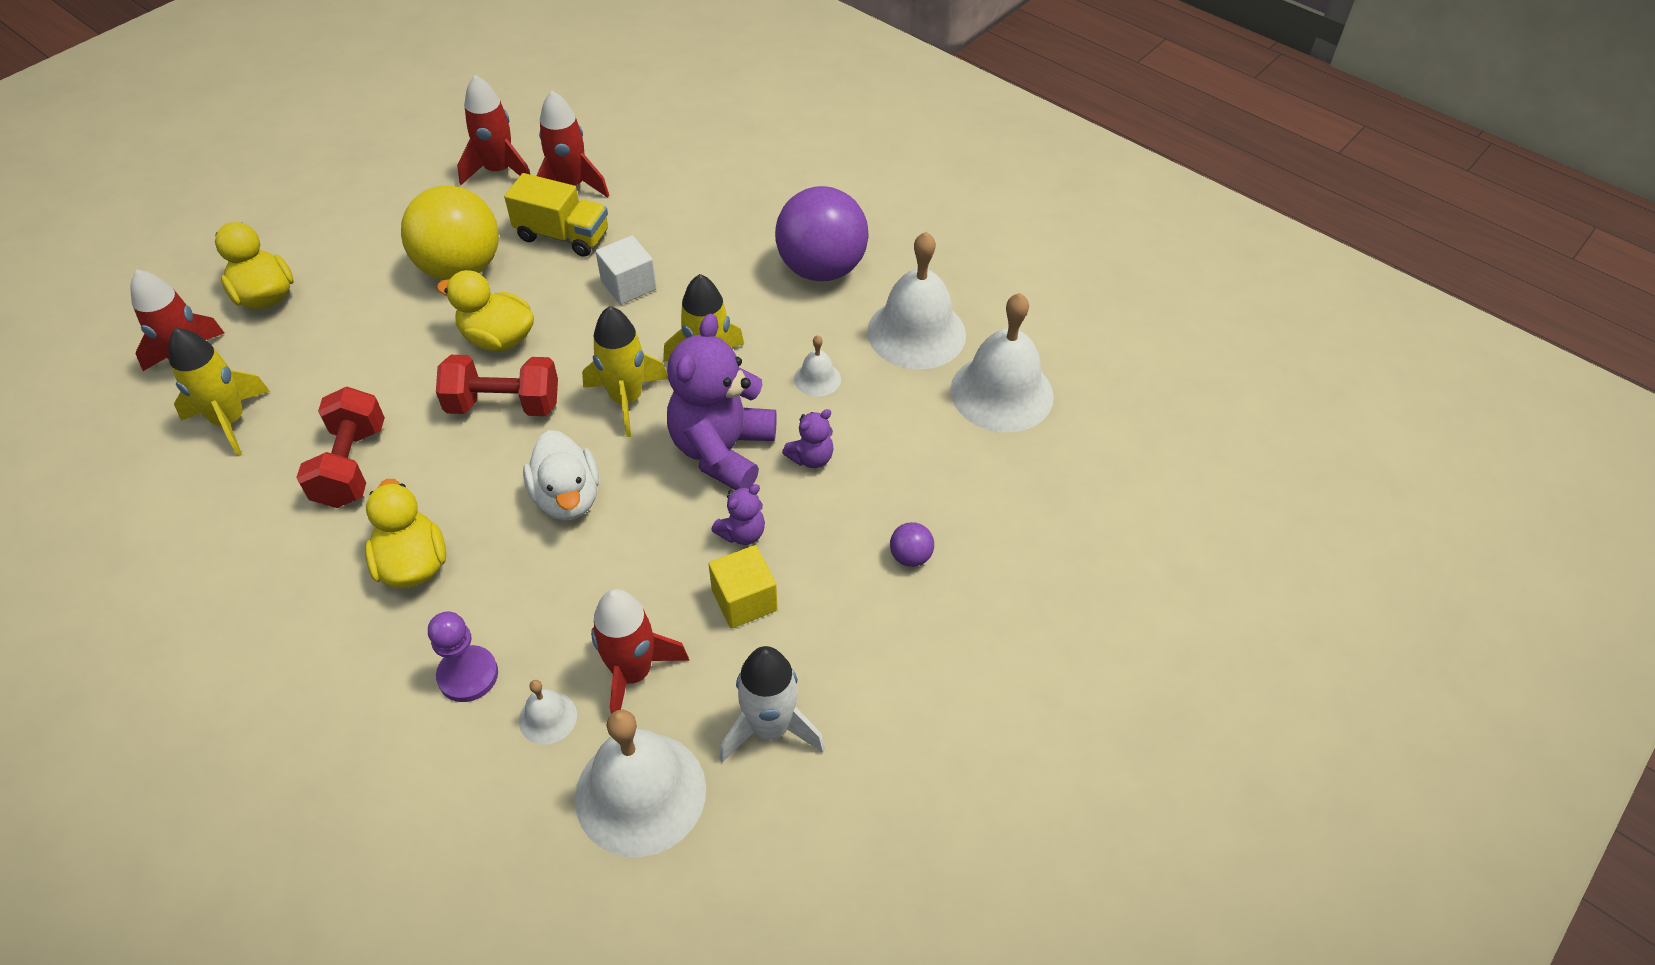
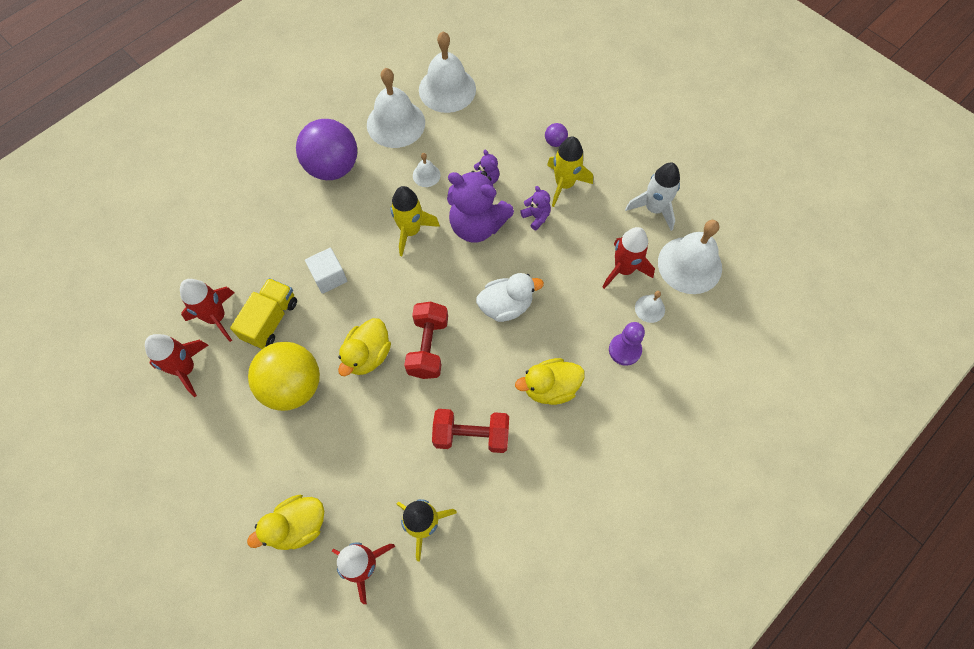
camera: 85 degrees left, 15 degrees up
yellow rocket [582,306,668,437] -> yellow rocket moved to [547,136,593,207]
yellow cube [709,545,778,628] -> none

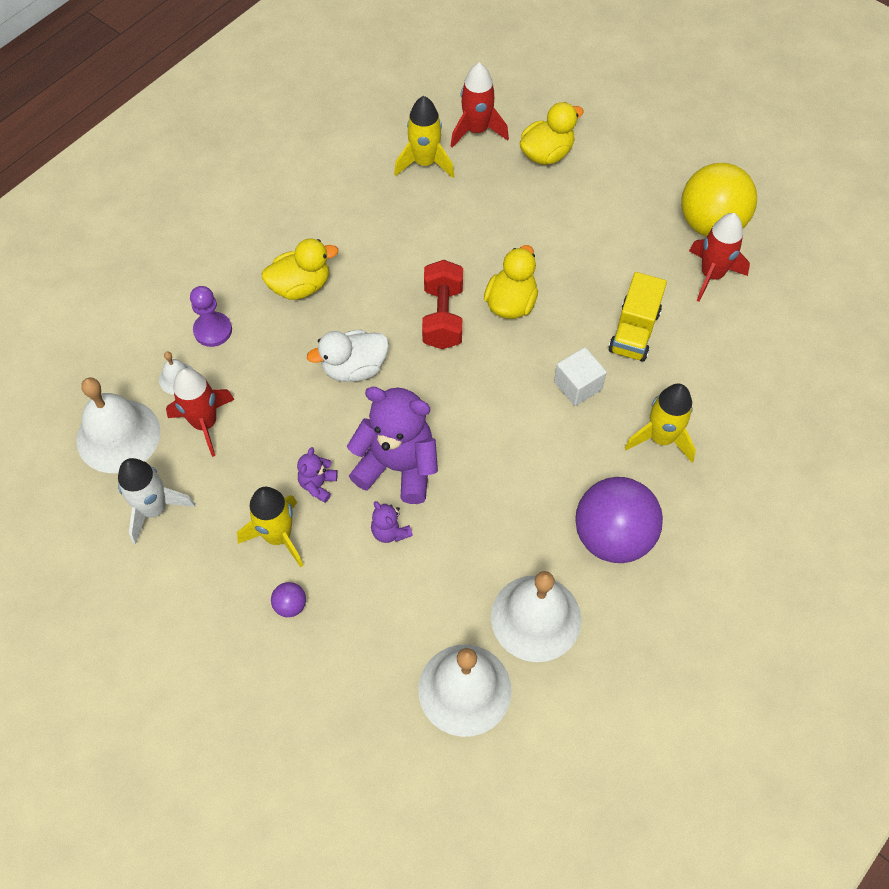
camera: 175 degrees right, 5 degrees down
red rocket [180,279,235,342] -> none
yellow ball [248,342,320,411] -> yellow ball moved to [681,163,757,237]
yellow rocket [391,186,440,256] -> yellow rocket moved to [625,383,696,463]
white bell [413,153,440,187] -> none
red dumbbell [432,409,509,453] -> none
purple teddy bear [520,186,551,230] -> purple teddy bear turned 60 degrees clockwise [297,447,337,503]

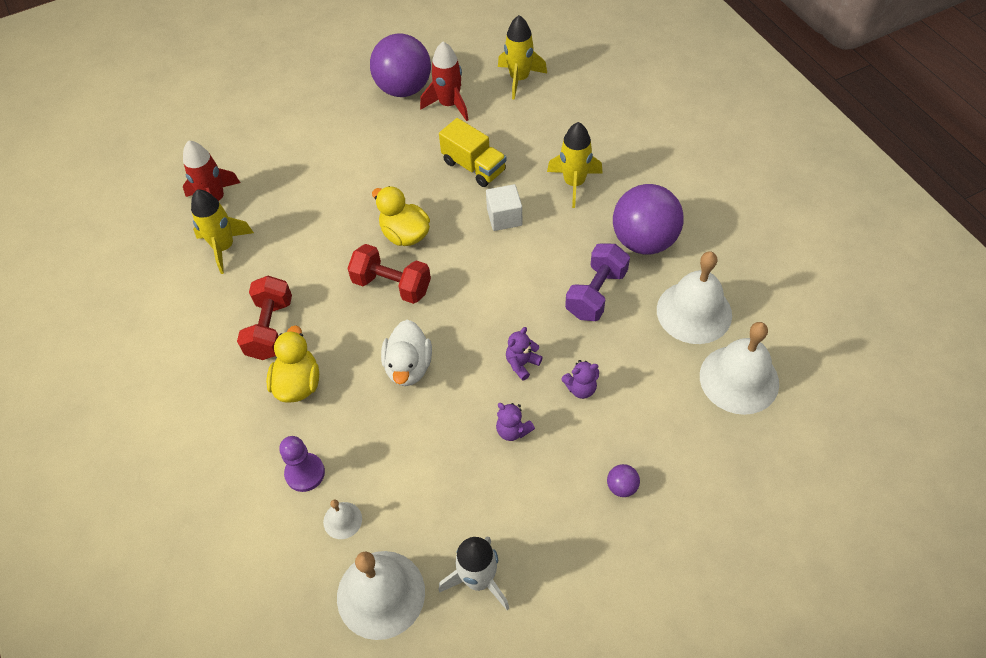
camera: 65 degrees left, 5 degrees down
red rocket [166,368,235,457] -> none
yellow rocket [237,487,303,567] -> yellow rocket moved to [498,15,547,100]
purple teddy bear [347,387,438,504] -> purple teddy bear [506,327,543,381], size x0.45
yellow duck [520,102,584,165] -> none
yellow ball [681,163,757,237] -> purple ball [370,33,431,97]
none -> red dumbbell [237,276,292,360]
none -> purple dumbbell [565,244,630,321]

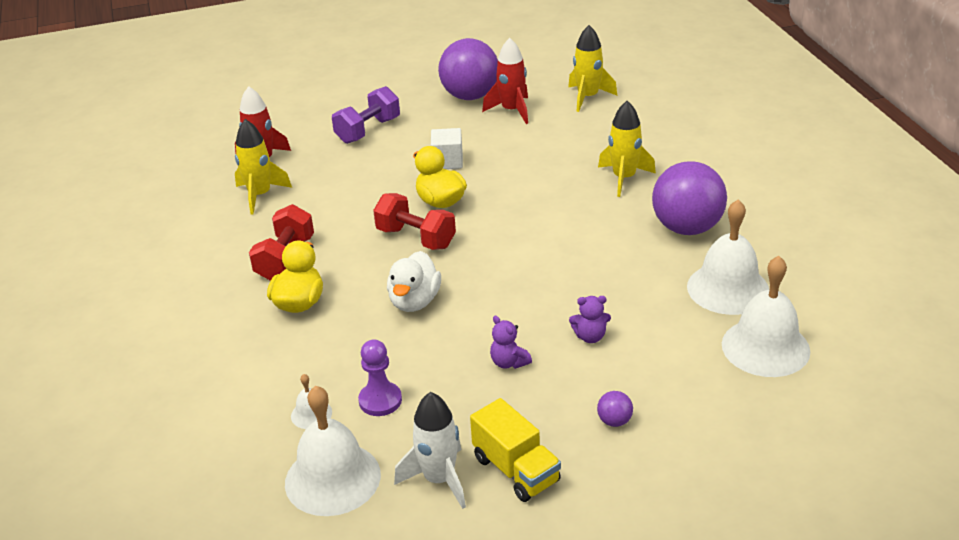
camera: 10 degrees right, 20 degrees down
purple pawn [279,436,325,492] -> purple pawn moved to [358,339,402,416]
yellow truck [439,118,506,187] -> yellow truck moved to [470,398,561,502]
white cube [486,184,522,231] -> white cube moved to [431,128,463,169]
purple teddy bear [506,327,543,381] -> none
purple dumbbell [565,244,630,321] -> purple dumbbell moved to [332,86,400,144]

